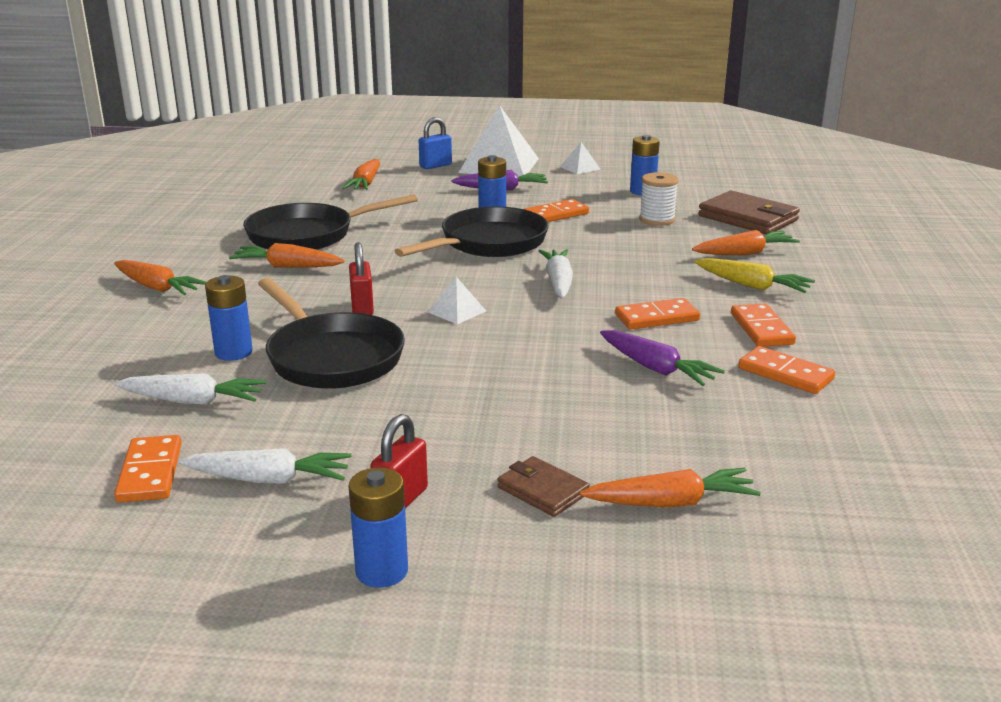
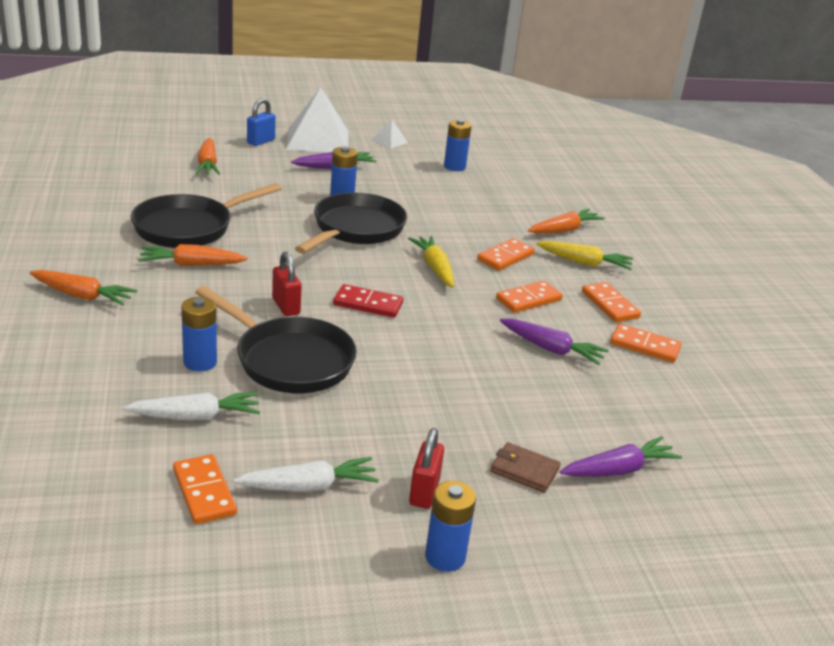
camera: 20 degrees left, 5 degrees up
white pyramid [428,277,486,324] -> red domino [333,284,403,318]
orange domino [524,199,589,222] -> orange domino moved to [477,238,535,271]
white carrot [539,249,573,299] -> yellow carrot [408,236,454,288]
orange carrot [580,468,761,507] -> purple carrot [560,436,682,477]
white spool [639,172,679,226] -> none
brown wallet [698,190,800,234] -> none

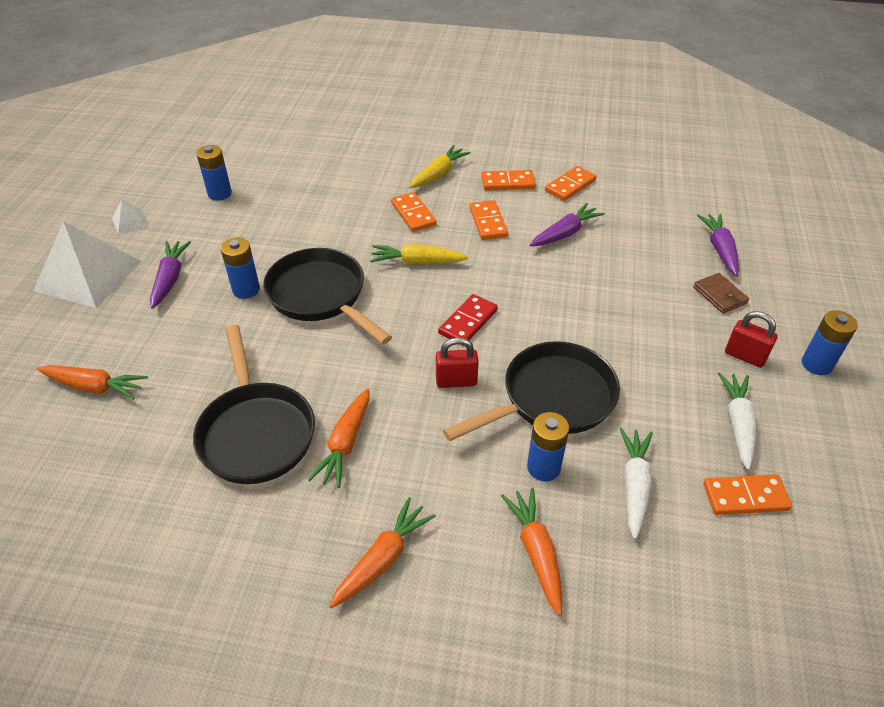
camera: 65 degrees left, 15 degrees up
blue padlock [247,98,276,146] -> none
brown wallet [491,442,560,493] -> brown wallet turned 75 degrees counterclockwise [693,273,749,313]
orange carrot [528,209,605,234] -> orange carrot moved to [501,488,562,616]

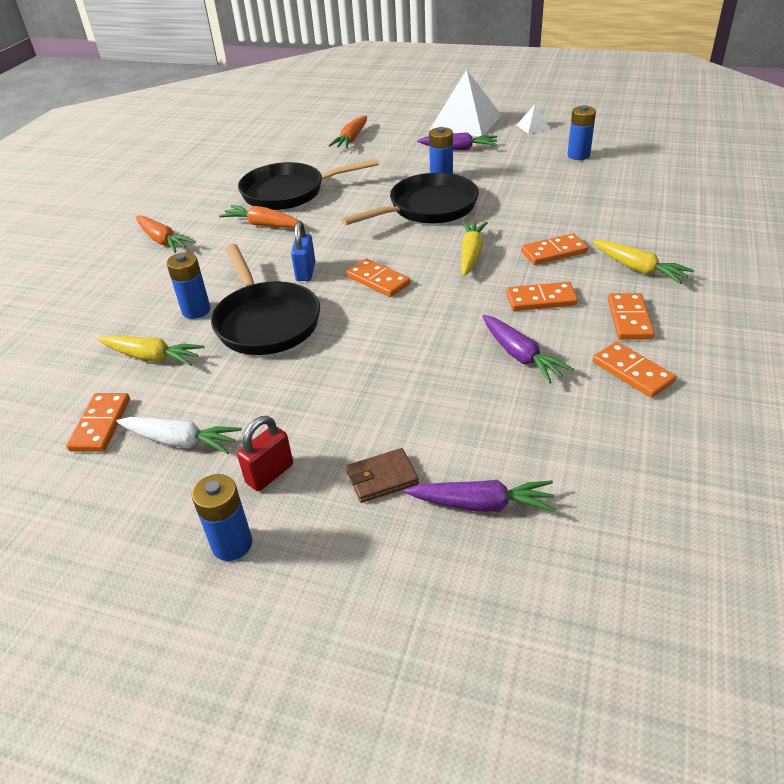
camera: 100 degrees right, 5 degrees down
red padlock [436,337,479,388] -> blue padlock [291,221,315,281]
red domino [438,294,498,346] -> orange domino [346,259,411,297]
orange carrot [501,488,562,616] -> none
white carrot [620,428,653,539] -> yellow carrot [98,335,205,366]

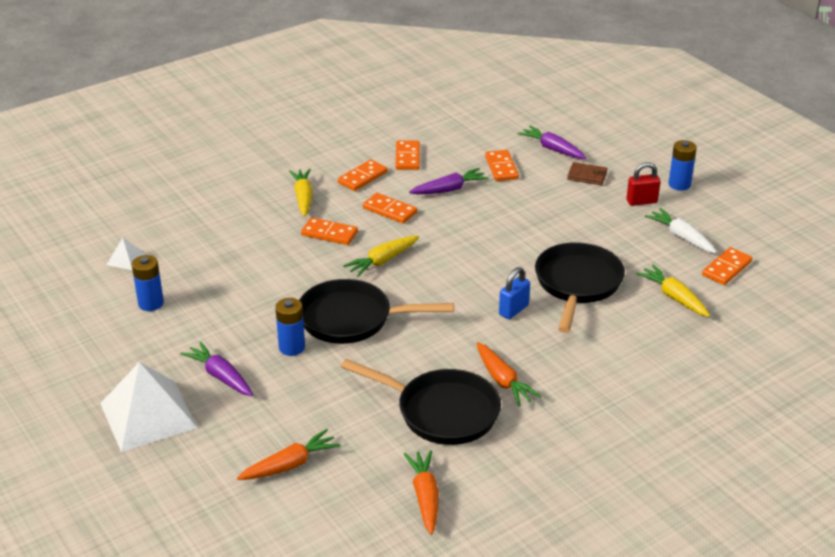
camera: 145 degrees left, 5 degrees down
orange carrot [136,215,196,253] -> orange carrot moved to [404,450,439,535]
blue battery [166,252,210,319] -> none
orange domino [346,259,411,297] -> orange domino moved to [485,150,519,181]
purple carrot [482,315,574,384] -> purple carrot turned 60 degrees clockwise [409,168,489,194]
white pyramid [517,105,550,134] -> white pyramid moved to [106,238,146,270]

